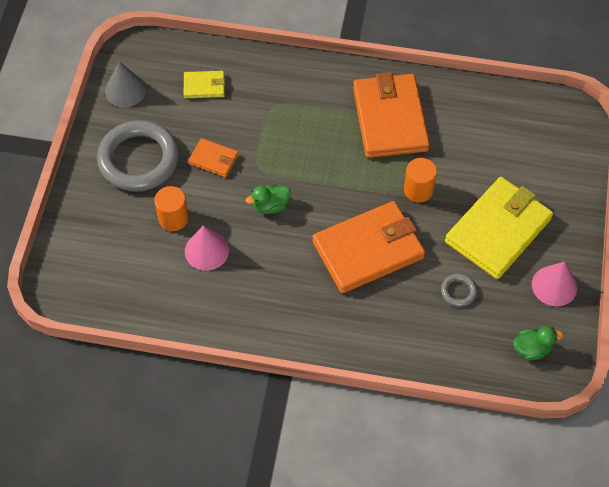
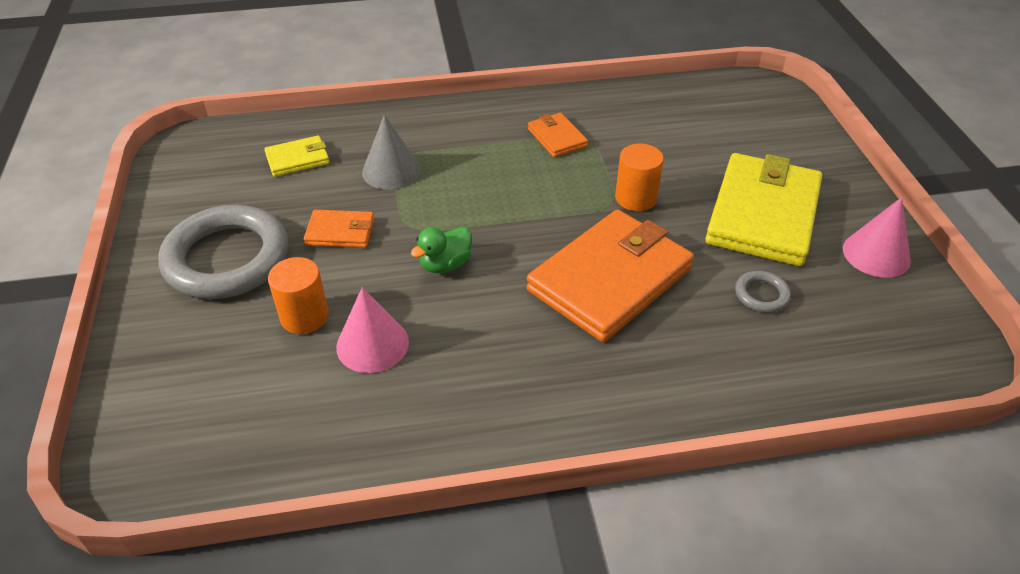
camera: 20 degrees left, 15 degrees down
grey cone [105,61,146,107] -> grey cone moved to [362,115,421,190]
orange wallet [353,72,430,158] -> orange wallet [528,113,588,157], size x0.47
green duck [513,326,563,361] -> none

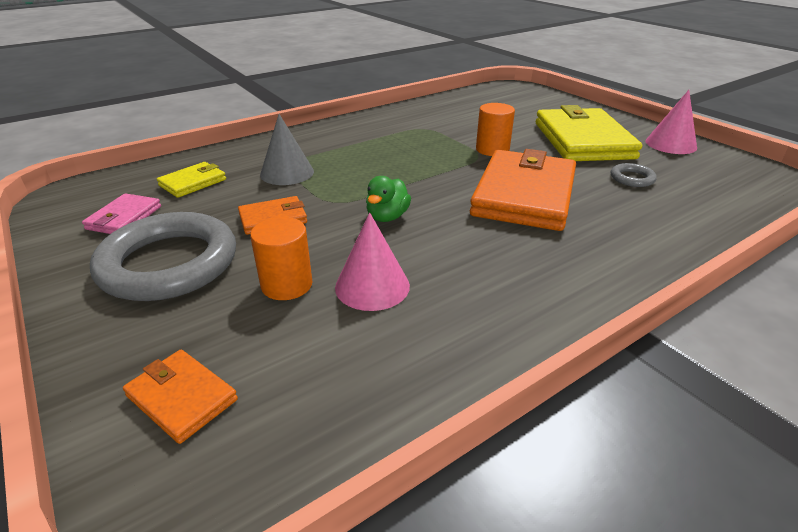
camera: 25 degrees left, 10 degrees down
orange wallet [528,113,588,157] -> orange wallet moved to [123,350,238,444]
none -> pink wallet [82,193,161,234]

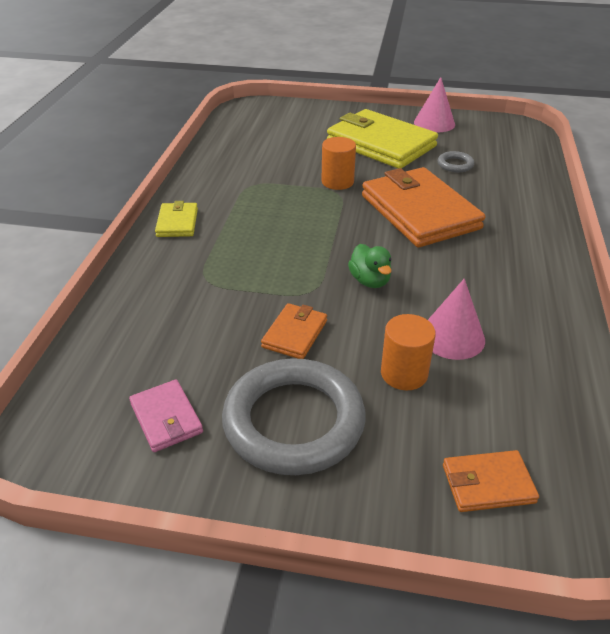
camera: 45 degrees left, 5 degrees up
yellow wallet [157,162,226,198] -> yellow wallet moved to [155,201,198,237]
grey cone [260,114,314,185] -> none

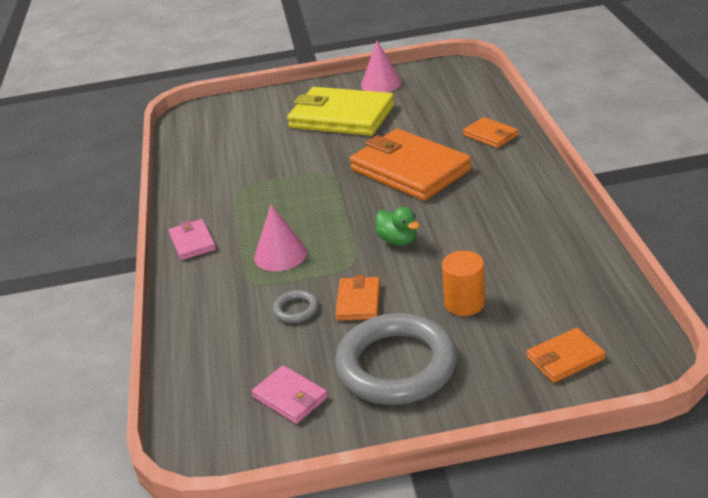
camera: 15 degrees left, 5 degrees down
yellow wallet [155,201,198,237] -> pink wallet [169,219,216,260]
orange cylinder [321,137,356,190] -> none
pink cone [428,279,485,360] -> pink cone moved to [254,205,307,271]
grey ring [438,151,474,172] -> grey ring moved to [273,290,319,323]
none -> orange wallet [463,117,518,148]

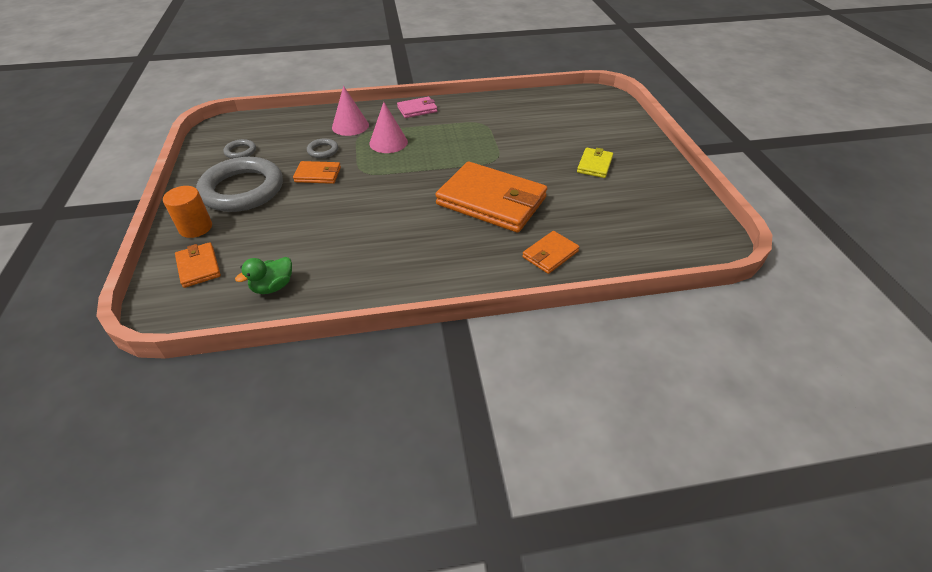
camera: 85 degrees right, 10 degrees up
pink wallet [252,365,328,424] -> grey ring [223,139,256,159]
yellow wallet [287,87,395,136] -> yellow wallet [577,148,613,178], size x0.47
orange wallet [350,129,472,201] -> orange wallet turned 75 degrees clockwise [435,162,547,233]
pink cone [361,41,402,92] -> pink cone moved to [332,86,369,136]
green duck [375,207,419,246] -> green duck moved to [235,257,292,294]
orange cylinder [442,251,485,316] -> orange cylinder moved to [163,186,212,238]

